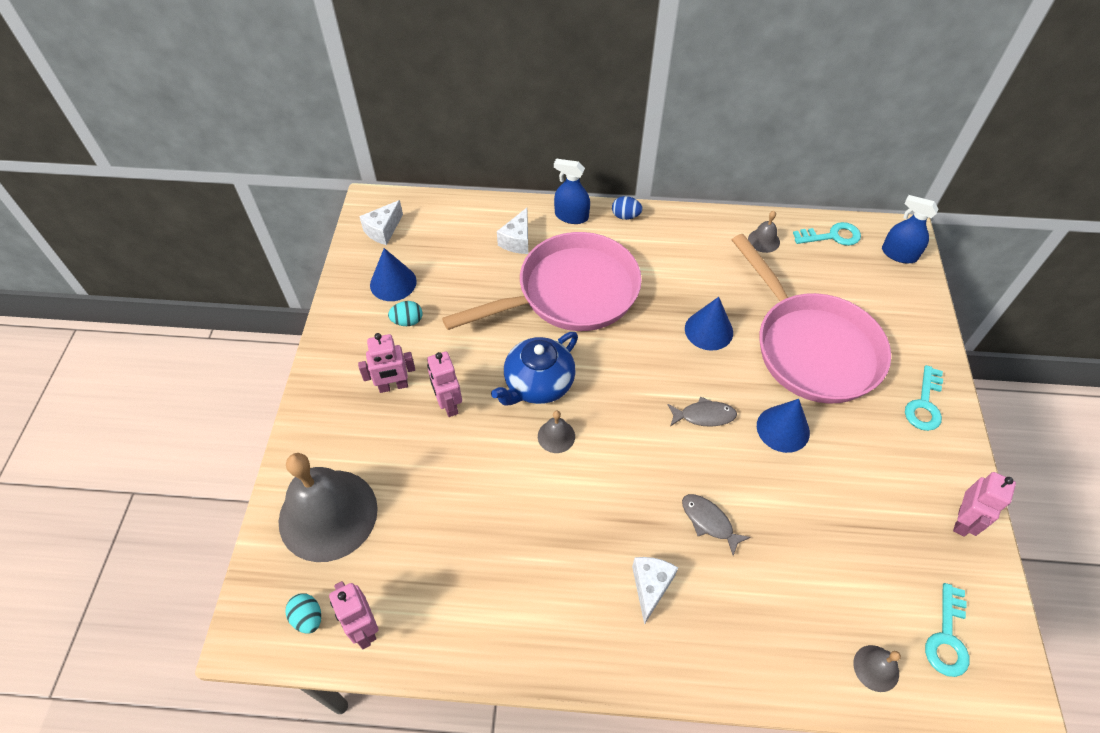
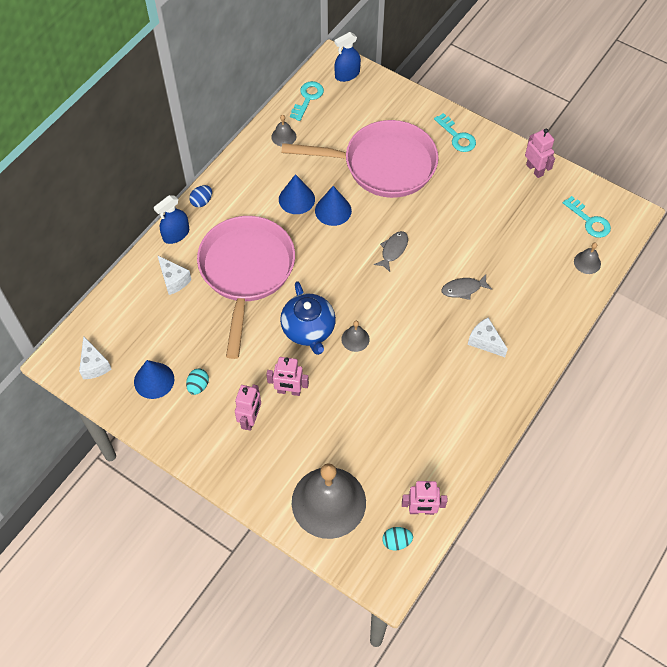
camera: 60 degrees left, 5 degrees up
blue cone [757,399,810,453] -> blue cone moved to [279,174,315,214]

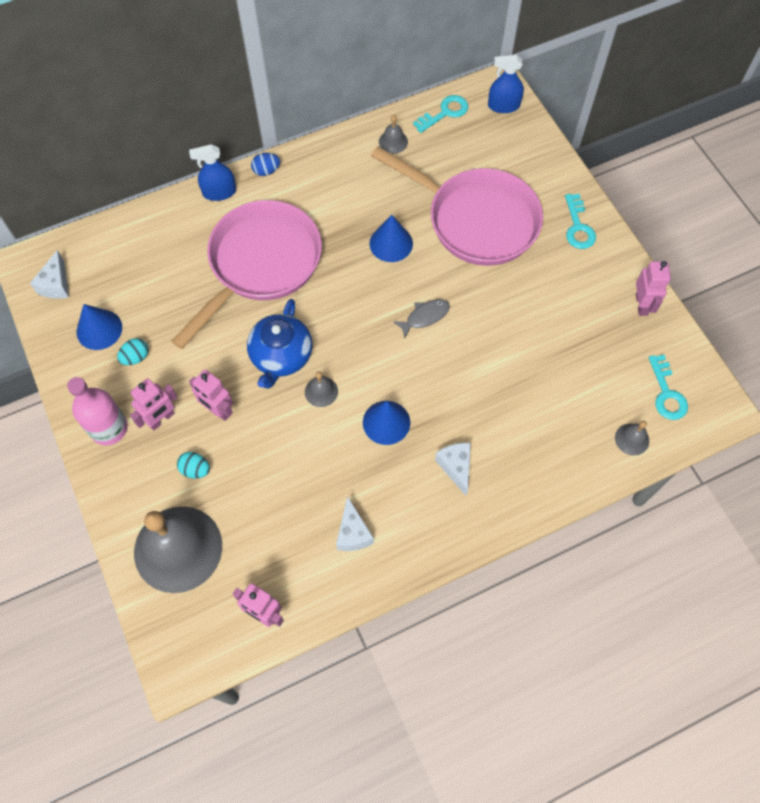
camera: 30 degrees right, 5 degrees up
white cheese [157,255,192,295] -> white cheese moved to [336,496,374,551]
blue cone [279,174,315,214] -> blue cone moved to [363,401,410,445]
turquoise egg [382,527,413,551] -> turquoise egg moved to [177,452,210,479]
grey fish [442,275,492,300] -> none
none -> pink bottle [67,377,128,445]

